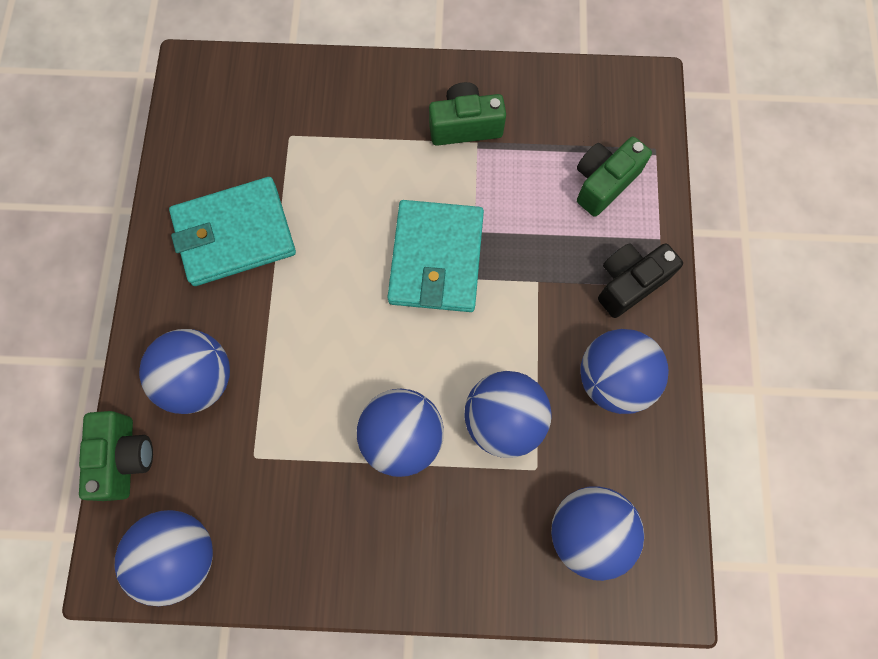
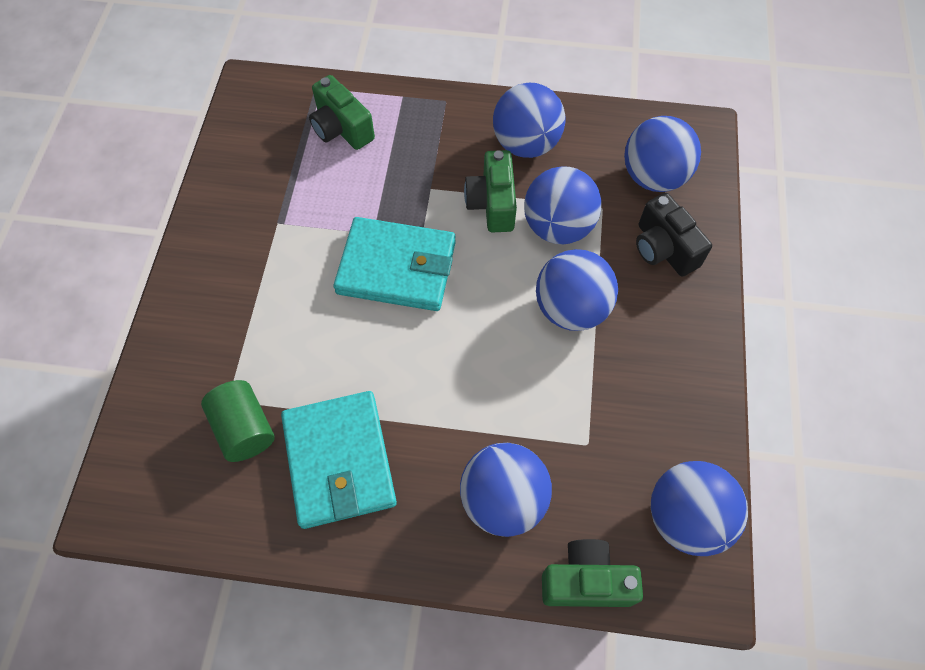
camera: 85 degrees left, 10 degrees down
green camera [429,82,506,146] -> green camera moved to [464,150,517,232]
black camera [598,243,683,318] -> black camera moved to [636,193,712,277]
none -> green cylinder [201,380,274,462]

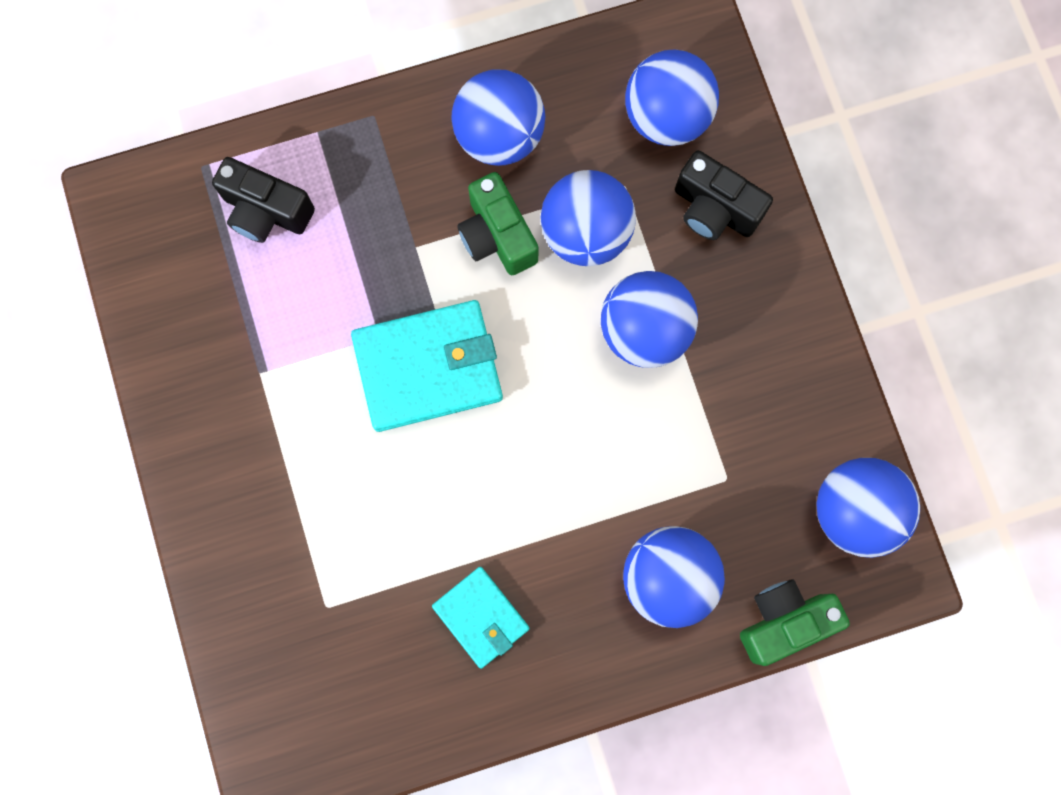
camera: 25 degrees left, 15 degrees up
green cylinder [201,380,274,462] -> none
turquoise wallet [281,391,397,529] -> turquoise wallet [432,567,530,669], size x0.59
green camera [309,75,375,150] -> black camera [212,157,315,243]

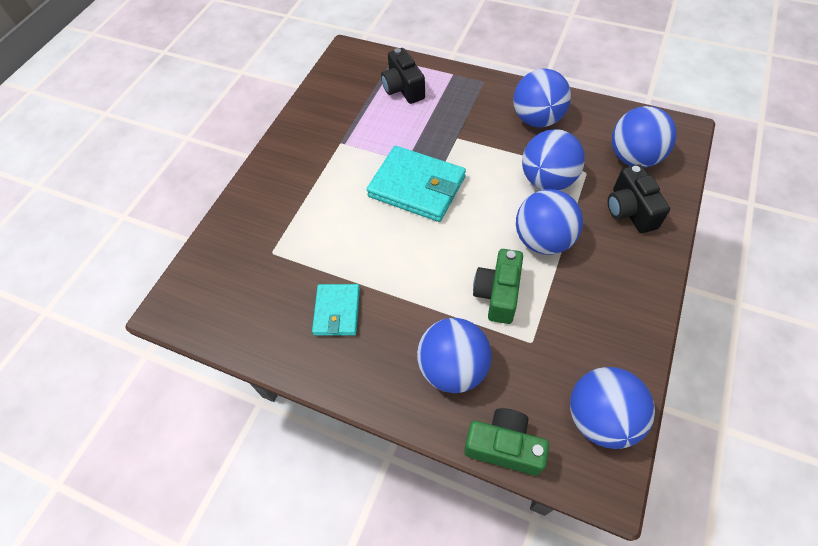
camera: 45 degrees right, 20 degrees down
green camera [457,172,539,275] -> green camera moved to [473,249,523,324]

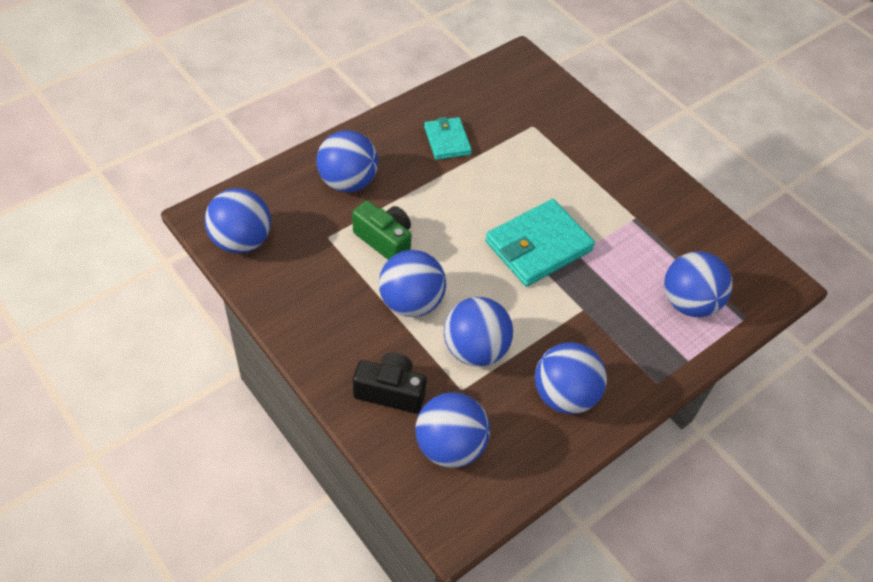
camera: 110 degrees right, 5 degrees down
turquoise wallet [312,284,360,336] -> turquoise wallet turned 45 degrees clockwise [424,117,472,160]
black camera [381,48,425,104] -> blue ball [664,251,733,317]
green camera [464,408,549,476] -> none

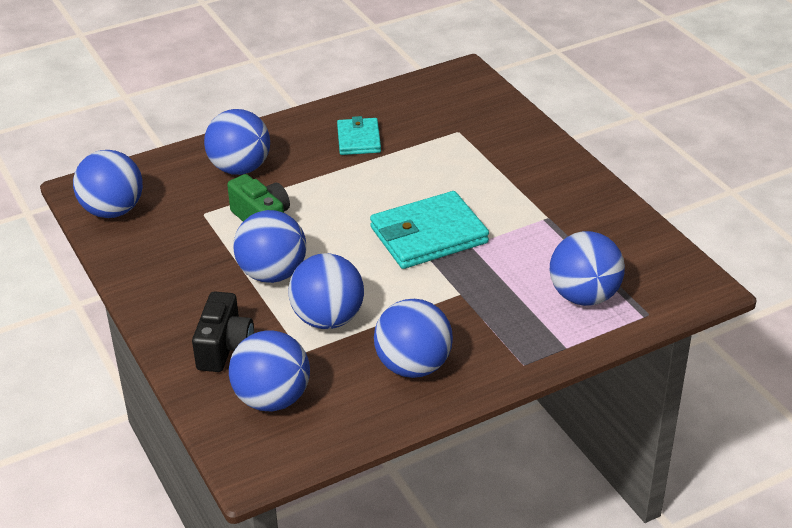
camera: 15 degrees right, 15 degrees down
black camera [353,353,427,414] -> black camera turned 75 degrees clockwise [192,291,254,372]

